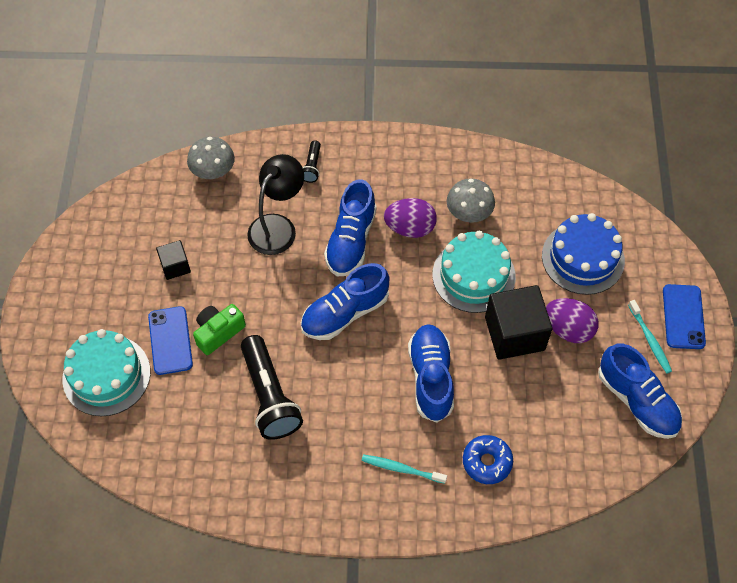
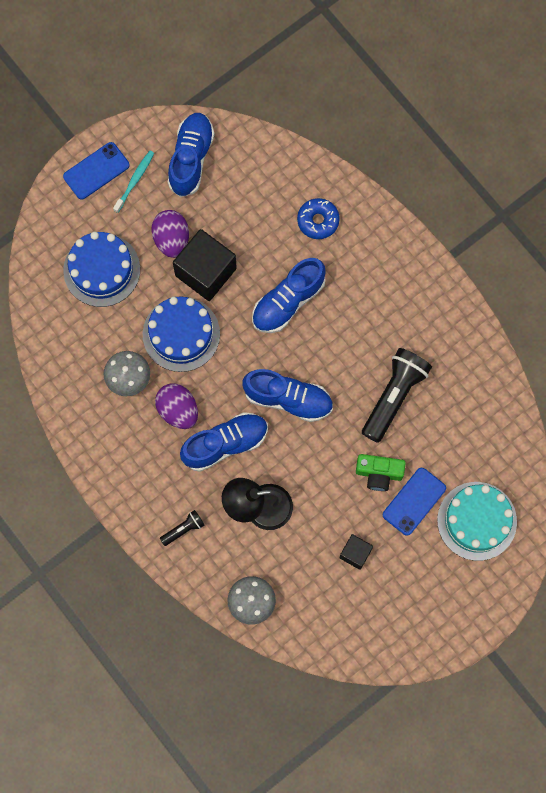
camera: 130 degrees left, 15 degrees up
turquoise toothbrush [361,454,447,484] -> none
turquoise cake [432,230,516,313] -> blue cake [143,296,220,372]

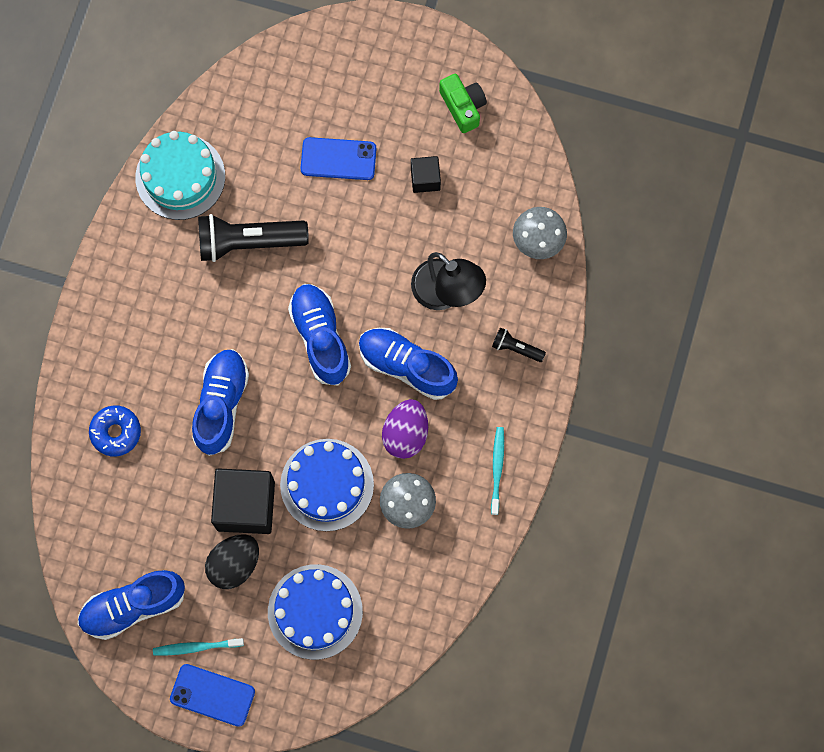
camera: 125 degrees left, 0 degrees up
purple egg [151,210,189,258] -> black egg [205,534,259,589]
blue shoe [252,258,326,333] -> blue shoe turned 90 degrees counterclockwise [192,349,249,456]
green camera [356,454,406,491] -> green camera moved to [439,74,487,133]
turquoise cake [437,482,517,561] -> turquoise cake moved to [135,131,225,220]
none -> turquoise toothbrush [491,427,504,515]

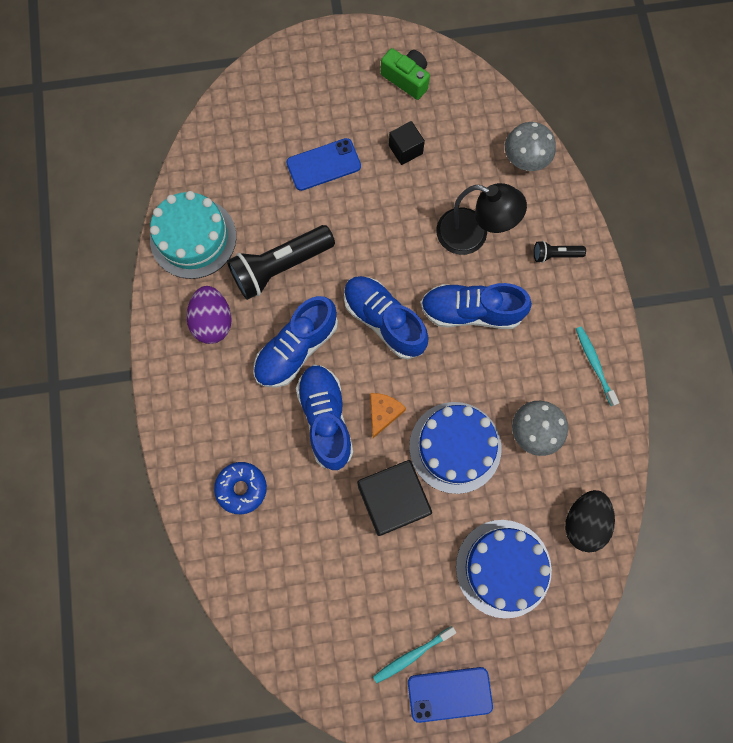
camera: 25 degrees left, 0 degrees up
blue shoe [78,570,185,640] -> blue shoe moved to [254,296,338,388]
black egg [205,534,259,589] -> black egg moved to [565,490,615,552]
purple egg [382,399,428,459] -> purple egg moved to [187,286,232,344]
none -> orange cheese [370,393,406,438]

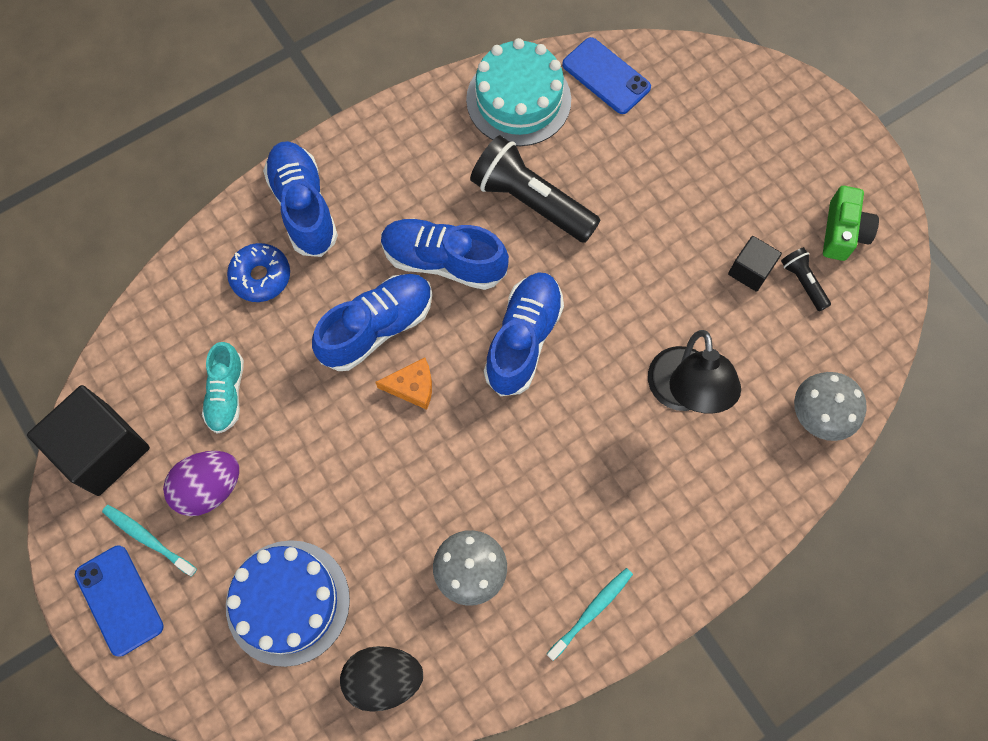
camera: 65 degrees right, 5 degrees down
purple egg [187,286,232,344] -> purple egg moved to [163,451,239,516]
blue phone [286,138,361,191] -> blue phone moved to [562,37,651,114]
black cube [357,460,432,536] -> black cube moved to [27,385,150,496]
blue cake [409,402,502,494] -> none
blue shoe [421,283,532,329] -> blue shoe moved to [263,141,338,257]
black flashlight [534,241,586,263] -> black flashlight moved to [781,247,831,311]
none -> turquoise shoe [202,342,244,434]

